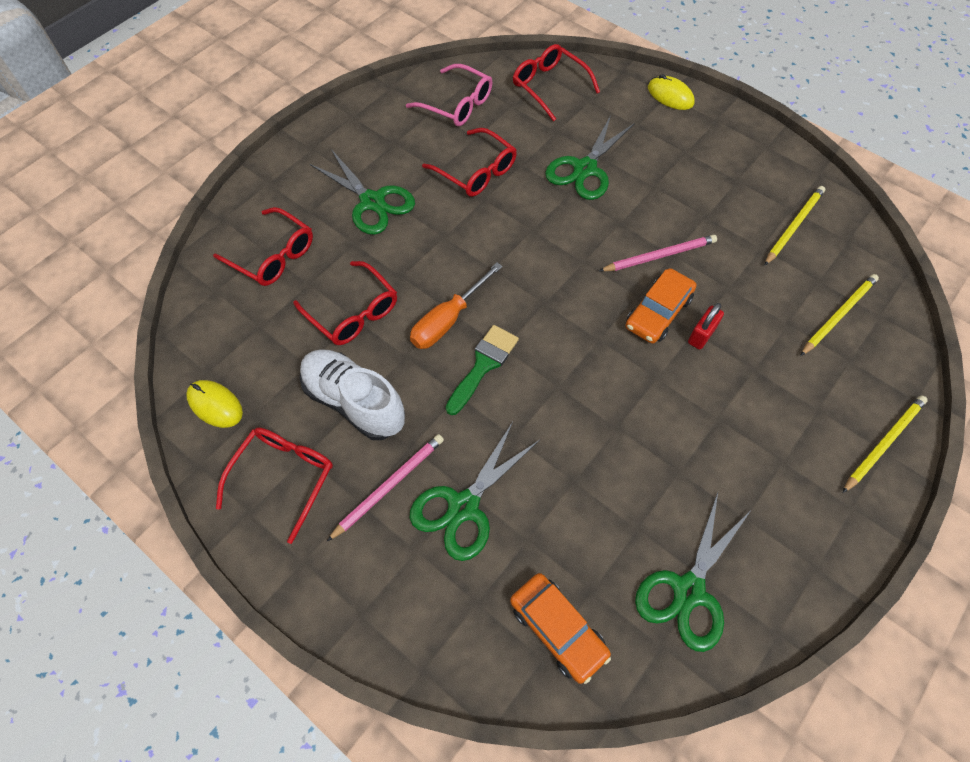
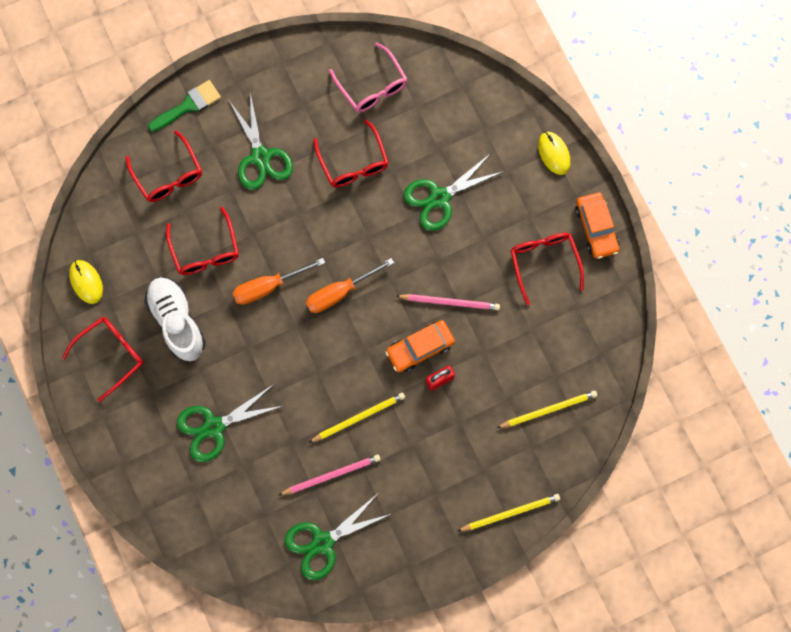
camera: 25 degrees right, 15 degrees up
pink pencil [327,434,444,541] -> pink pencil moved to [279,454,380,495]
green brush [446,325,519,415] -> green brush moved to [148,80,221,132]
orange car [510,573,611,684] -> orange car moved to [575,192,620,259]
red glasses [513,44,600,122] -> red glasses moved to [510,233,584,306]
yellow pencil [764,186,825,266] -> yellow pencil moved to [309,392,405,443]
none -> orange screwdriver [306,258,394,313]

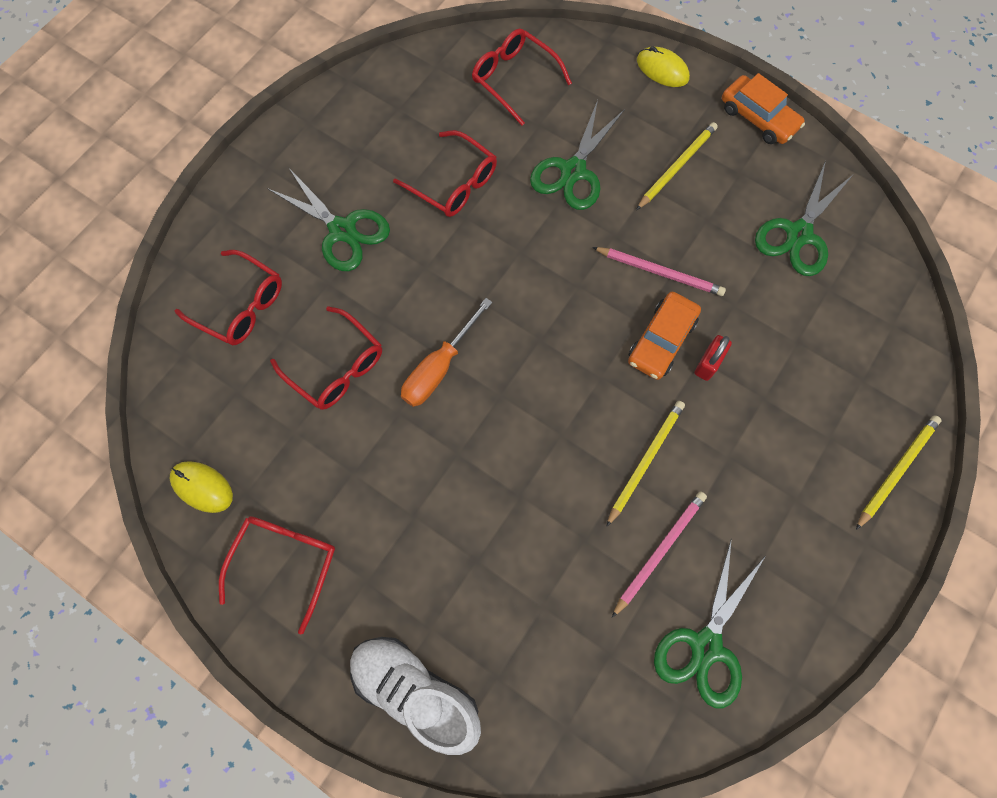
camera: 30 degrees left, 5 degrees down
white shoe [145,277,205,361] -> white shoe moved to [350,637,481,755]
green brush [148,80,221,132] -> none
green scissors [177,384,282,462] -> green scissors moved to [755,161,854,276]
orange screwdriver [306,258,394,313] -> none
pink glasses [329,42,407,112] -> none
pink pencil [396,294,500,310] -> pink pencil turned 45 degrees clockwise [592,247,726,296]
yellow pencil [497,391,597,428] -> yellow pencil moved to [636,122,718,210]
red glasses [510,233,584,306] -> red glasses moved to [472,28,572,126]

